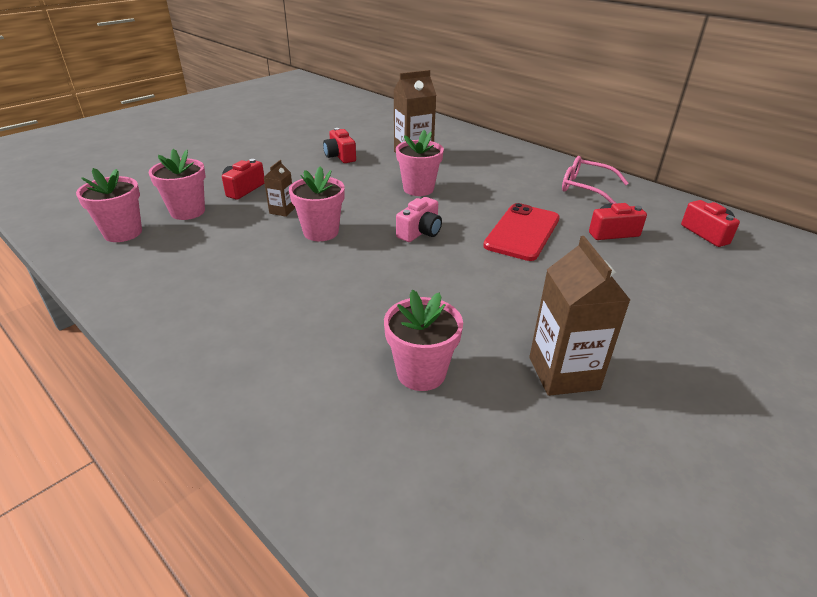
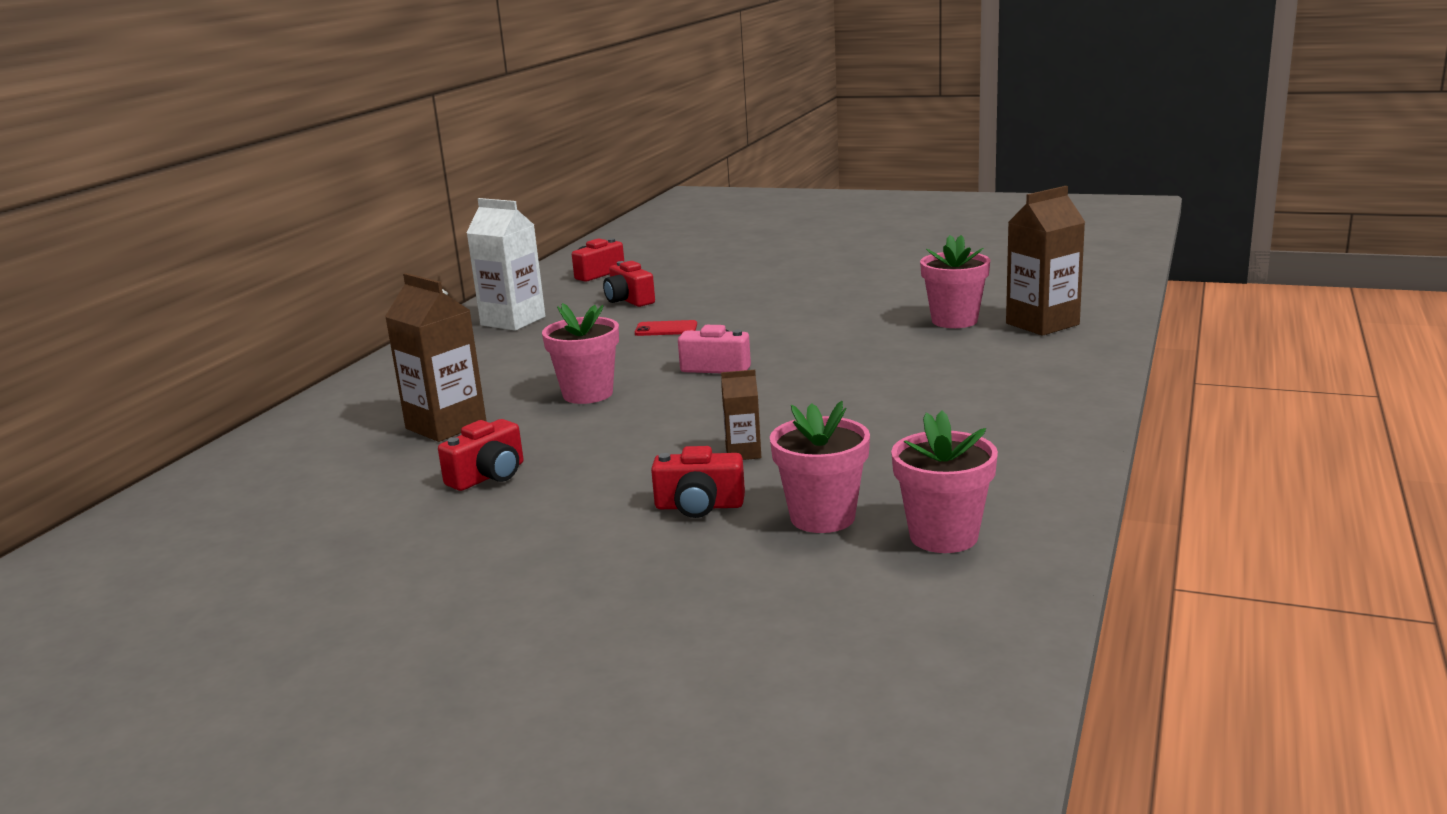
camera: 110 degrees left, 15 degrees down
pink flower pot [289,166,345,241] -> none
red phone [483,203,560,261] -> red phone [635,320,697,336], size x0.50
brown carton [529,236,630,396] -> brown carton moved to [1006,186,1085,336]
pink glasses [562,156,629,204] -> white carton [466,198,545,331]

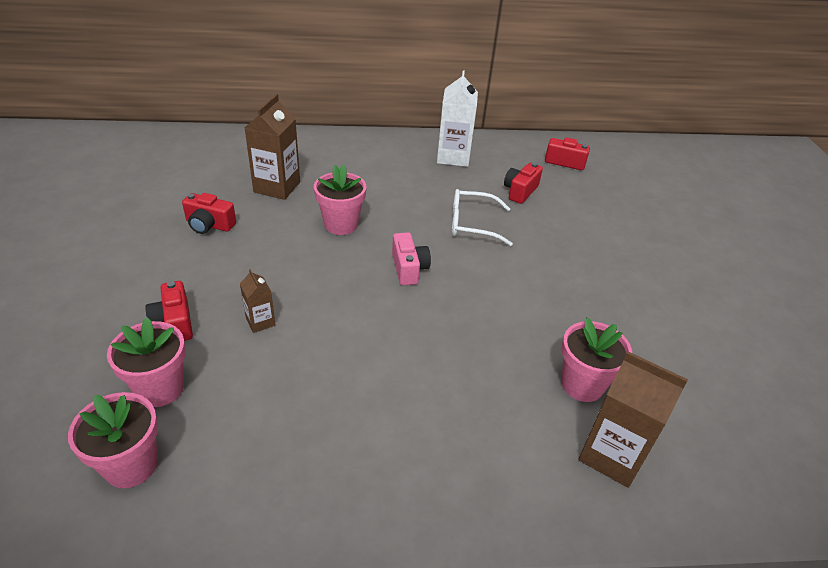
camera: 60 degrees right, 20 degrees up
red phone [635,320,697,336] -> white glasses [452,189,513,246]

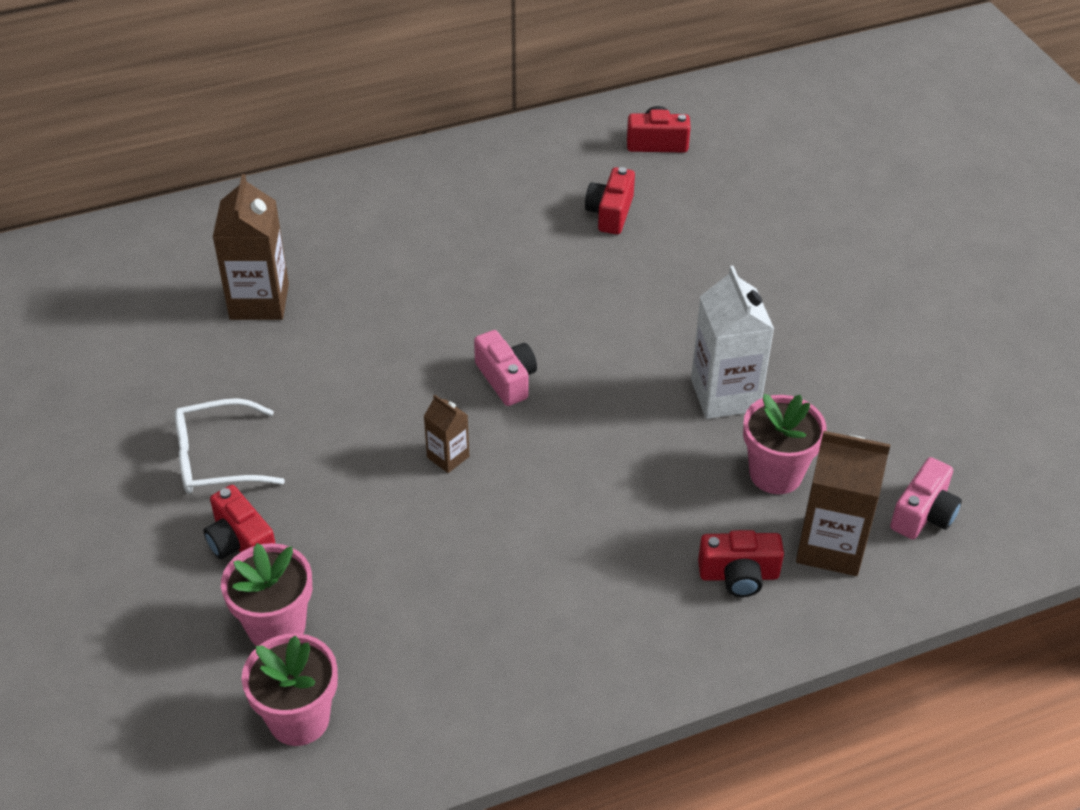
camera: 15 degrees left, 5 degrees up
red camera [182,193,236,234] -> red camera moved to [698,530,784,597]
brown carton [240,269,276,333] -> brown carton moved to [424,394,469,473]
pink flower pot [314,165,366,235] -> none
white carton [437,70,478,167] -> white carton moved to [691,266,774,419]
white glasses [452,189,513,246] -> white glasses moved to [175,398,285,494]
none -> pink camera [890,457,962,539]

